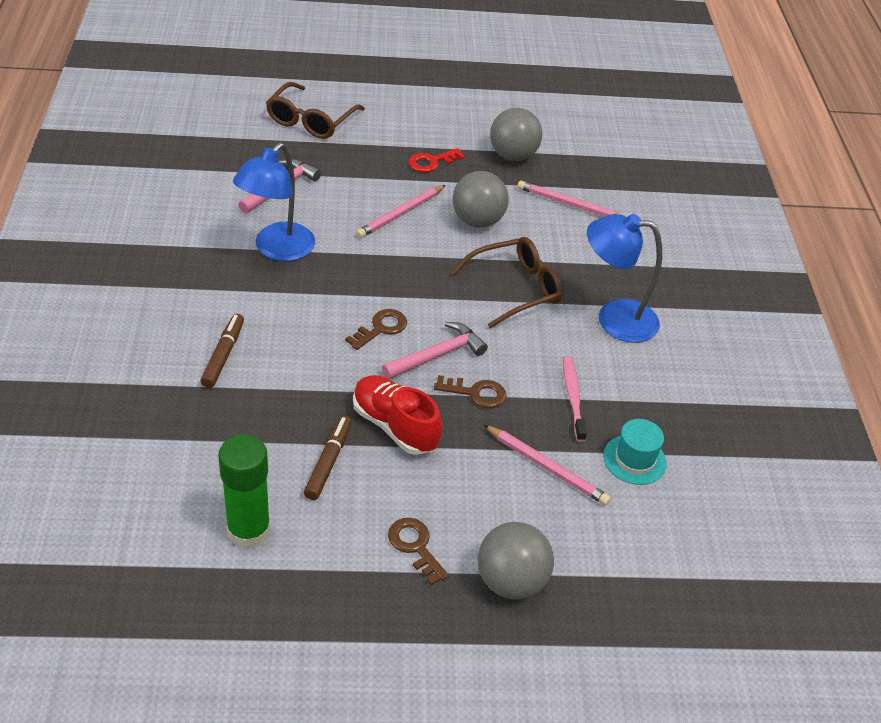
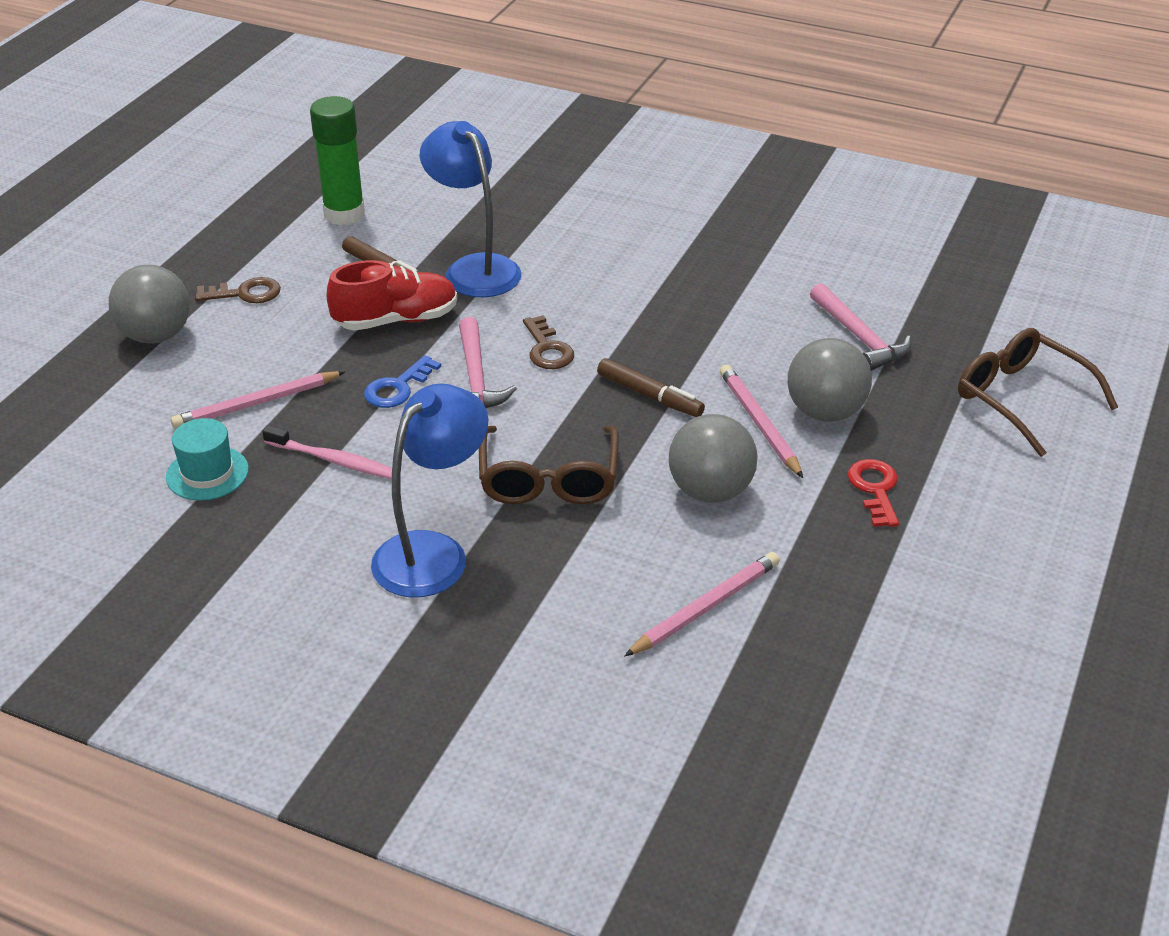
camera: 120 degrees right, 5 degrees down
brown marker [200,314,244,388] -> brown marker moved to [597,358,705,417]
blue lamp [233,143,315,261] -> blue lamp moved to [420,121,521,297]
brown key [434,375,507,408] -> blue key [364,355,441,408]
grey ball [490,108,542,161] -> grey ball moved to [788,338,872,422]

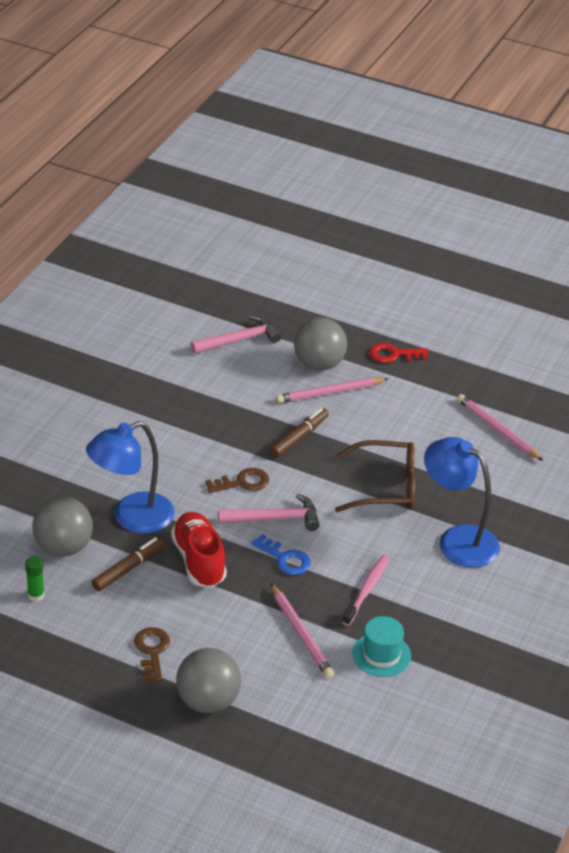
camera: 90 degrees left, 0 degrees up
green glue stick [310,96,365,225] -> green glue stick [25,556,45,602], size x0.46
grey ball [669,414,758,503] -> grey ball moved to [33,497,93,556]
brown glasses [958,328,1118,457] -> none

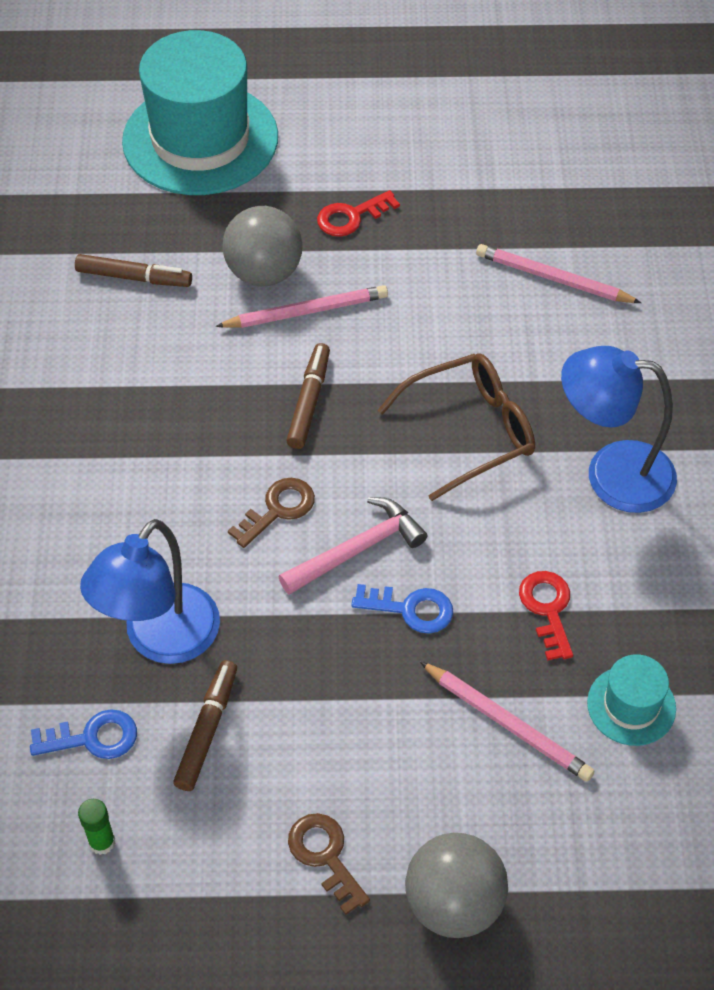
camera: 25 degrees left, 15 degrees up
grey ball [33,497,93,556] -> blue key [30,709,137,759]
red shoe [171,512,227,587] -> none
pink hammer [191,315,282,354] -> brown marker [75,254,192,287]
pink pencil [276,377,389,403] -> pink pencil turned 150 degrees counterclockwise [215,285,388,328]
pink toothbrush [342,555,390,626] -> red key [519,571,573,661]
none -> turquoise hat [122,30,278,195]

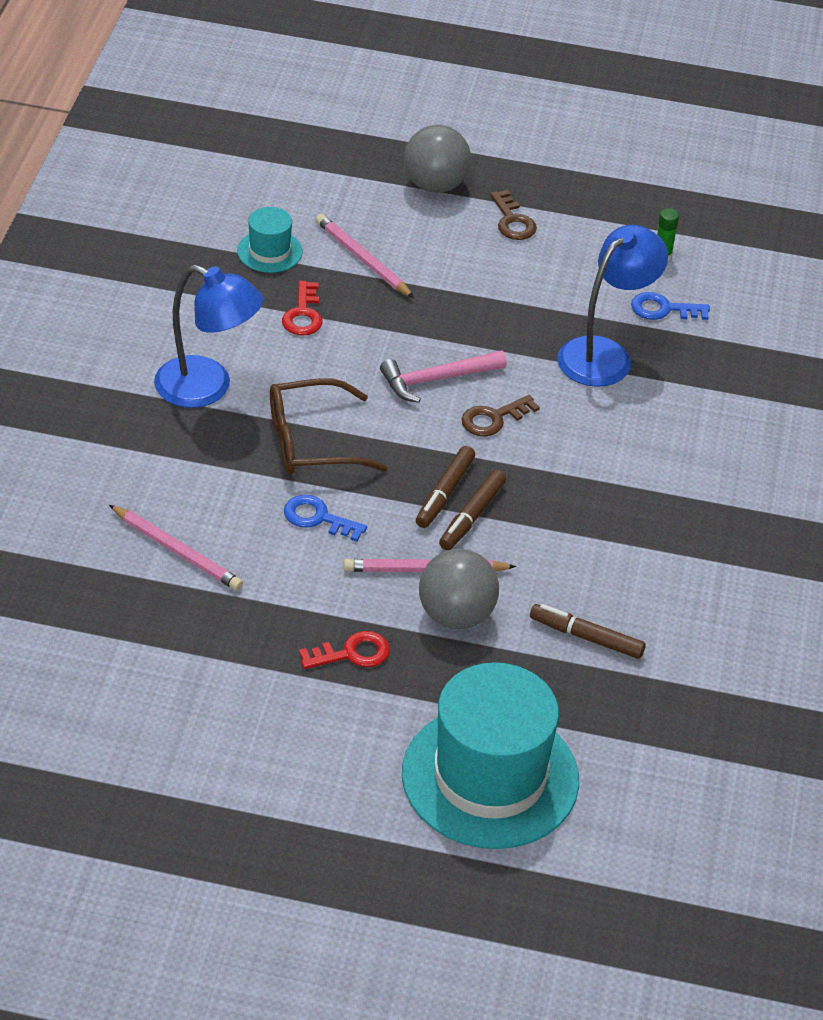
camera: 170 degrees left, 10 degrees down
brown marker [173,660,237,791] -> brown marker moved to [439,470,506,550]
blue key [351,584,453,633] -> blue key moved to [284,495,367,542]

